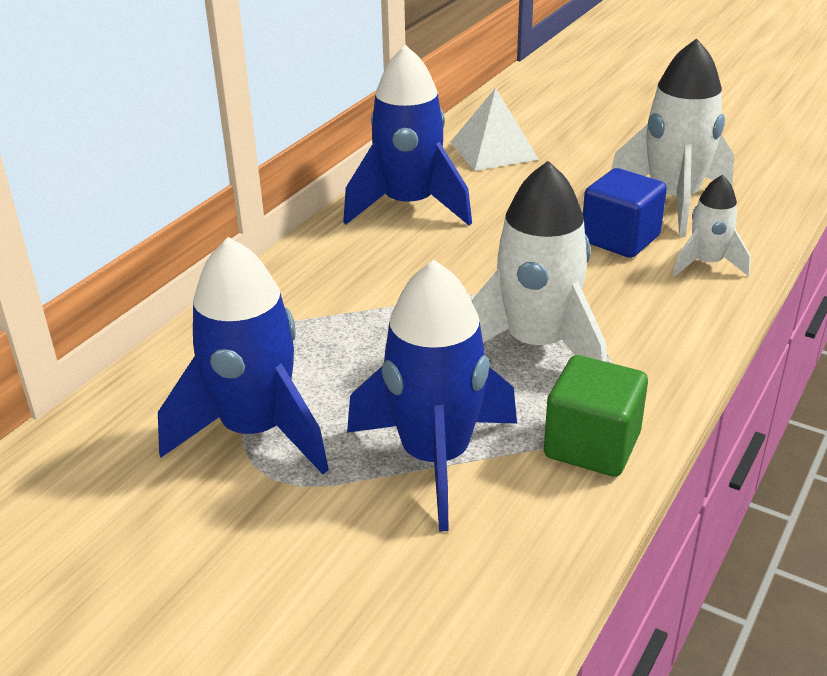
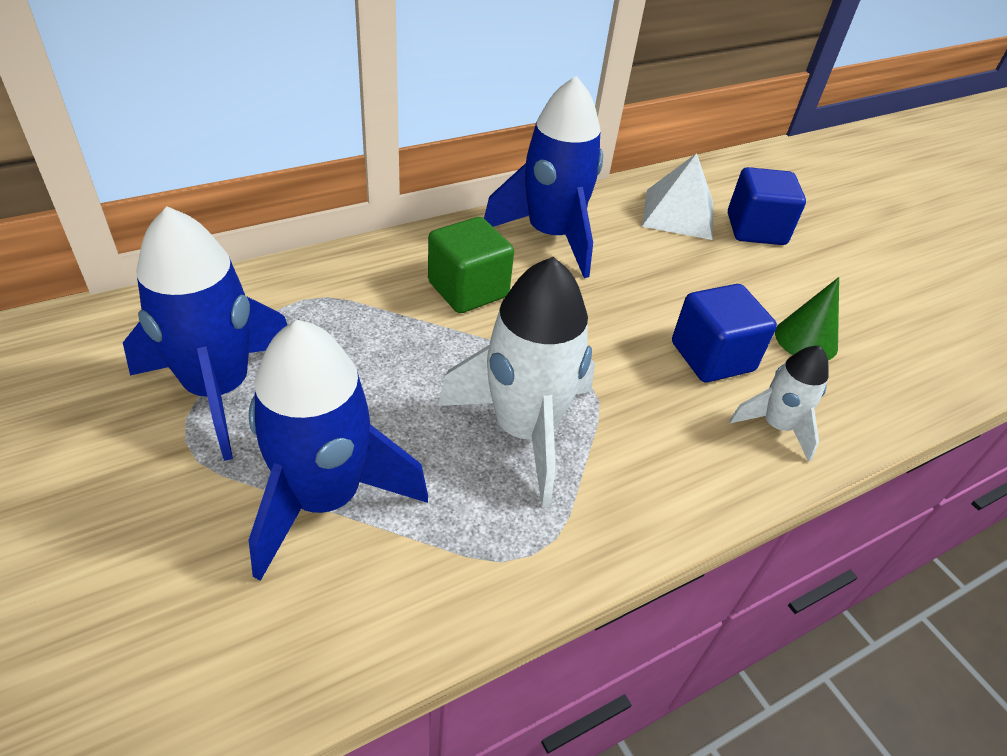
camera: 25 degrees right, 10 degrees up
green cube [544,355,648,477] -> green cube moved to [428,217,514,313]
white rocket [611,38,734,237] -> green cone [775,277,839,360]
none -> blue cube [728,167,806,245]

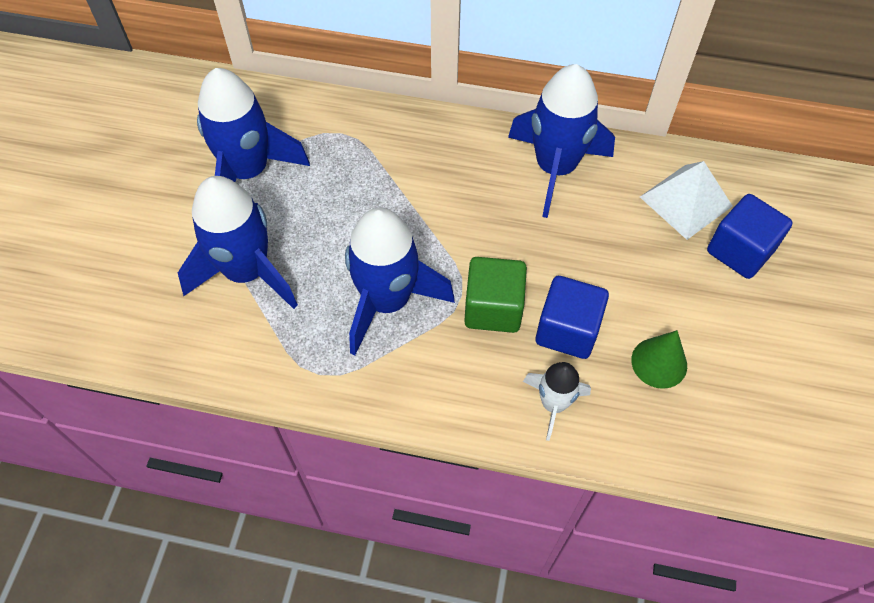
camera: 45 degrees right, 15 degrees up
green cube [428,217,514,313] -> green cube moved to [464,257,527,333]
white rocket [438,257,595,508] -> blue rocket [345,208,455,355]

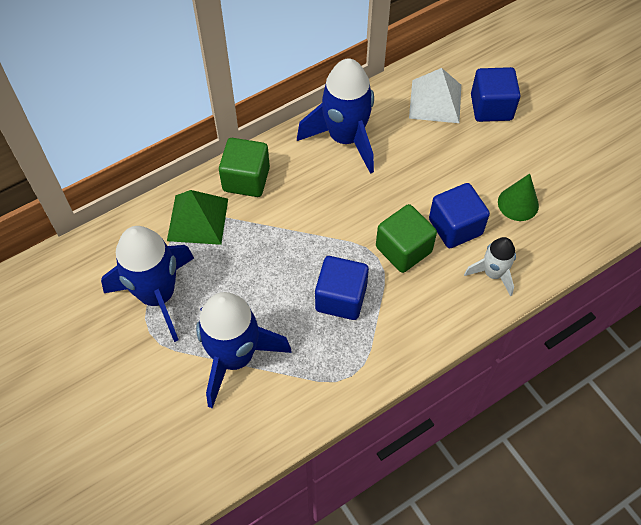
camera: 45 degrees left, 0 degrees up
blue rocket [345,208,455,355] -> blue cube [315,256,369,320]
none -> green pyramid [167,190,228,245]
none -> green cube [219,138,270,197]

